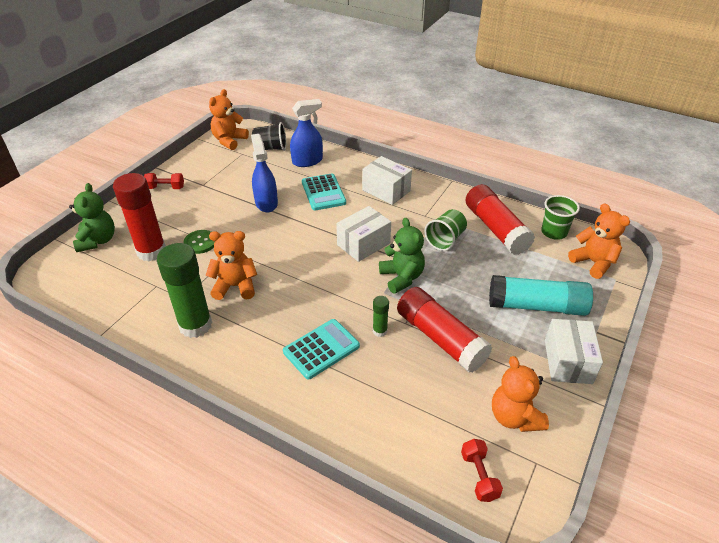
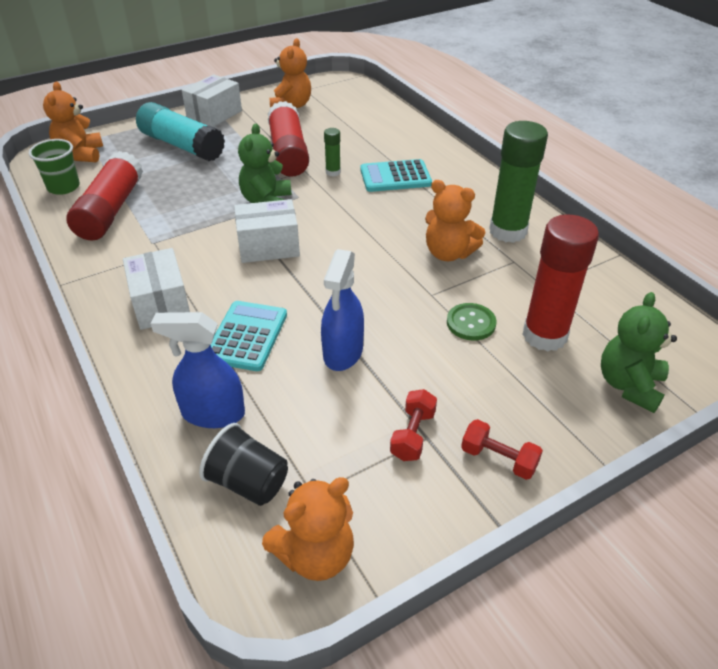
camera: 150 degrees left, 0 degrees up
green cup [424,209,467,251] -> none
red dumbbell [461,439,503,502] -> red dumbbell moved to [390,389,437,461]

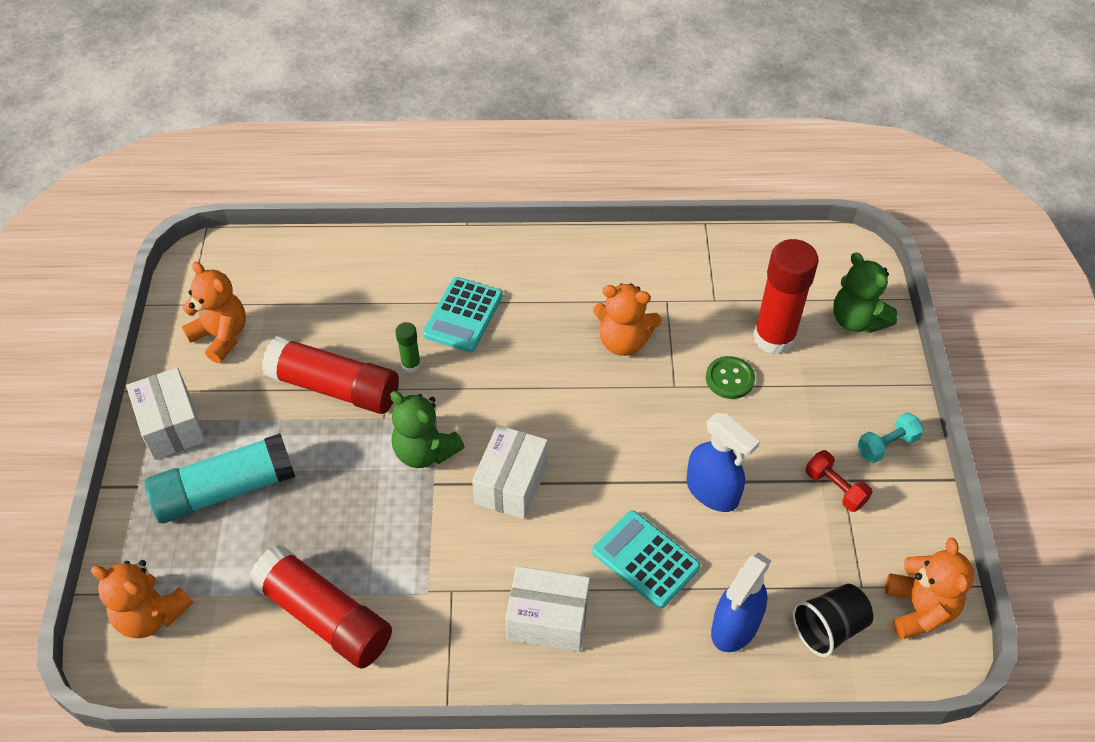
camera: 60 degrees left, 10 degrees up
green cup [29,139,80,195] -> none
orange teddy bear [425,180,486,261] -> orange teddy bear turned 45 degrees clockwise [593,283,662,356]
red dumbbell [461,419,543,480] -> turquoise dumbbell [857,412,924,463]
green glue stick [489,121,548,243] -> none

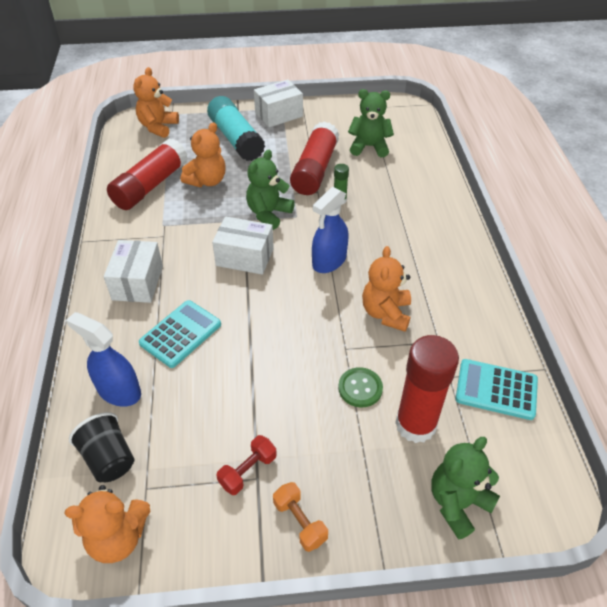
camera: 85 degrees right, 5 degrees down
orange teddy bear [182,262,246,363] -> orange teddy bear moved to [181,122,226,187]
turquoise calculator [423,277,503,352] -> turquoise calculator moved to [456,359,538,420]
blue spray bottle [686,413,760,512] -> blue spray bottle moved to [312,187,349,273]
turquoise dumbbell [857,412,924,463] -> orange dumbbell [273,482,328,552]
none -> green teddy bear [348,89,394,157]

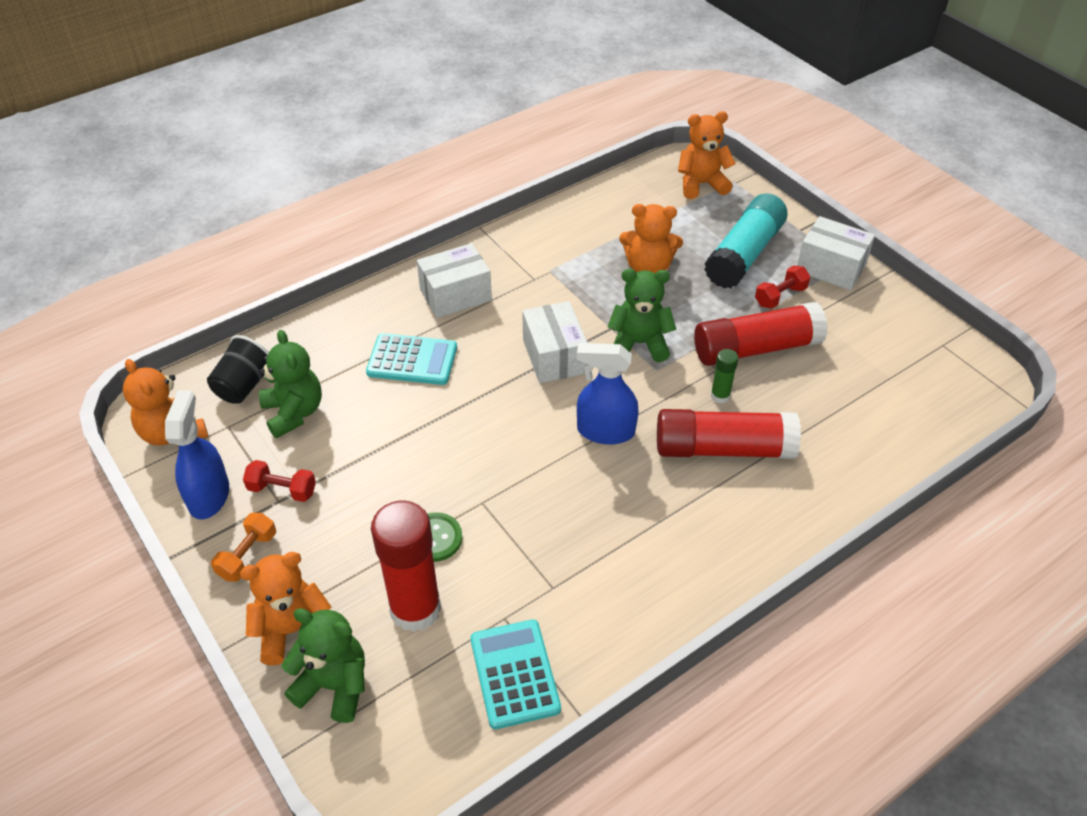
camera: 60 degrees right, 0 degrees up
blue spray bottle [66,312,141,407] -> blue spray bottle moved to [165,391,229,520]
red glue stick [107,139,188,210] -> red glue stick moved to [657,409,801,459]
green teddy bear [348,89,394,157] -> green teddy bear moved to [259,330,322,438]
orange teddy bear [362,246,411,331] -> orange teddy bear moved to [240,552,331,666]
none -> red dumbbell [755,265,811,309]

